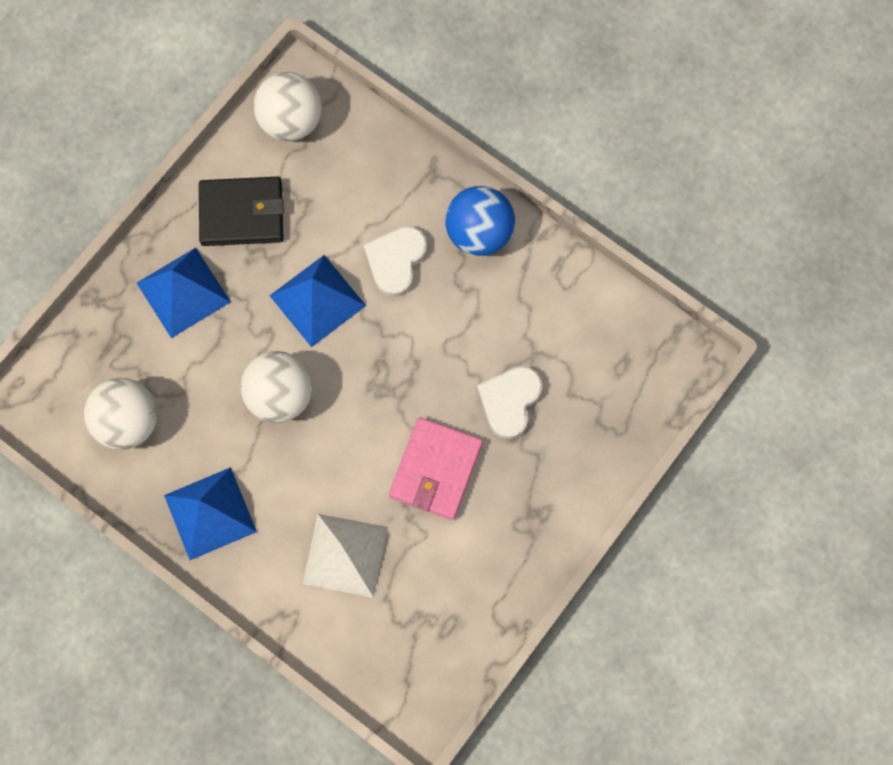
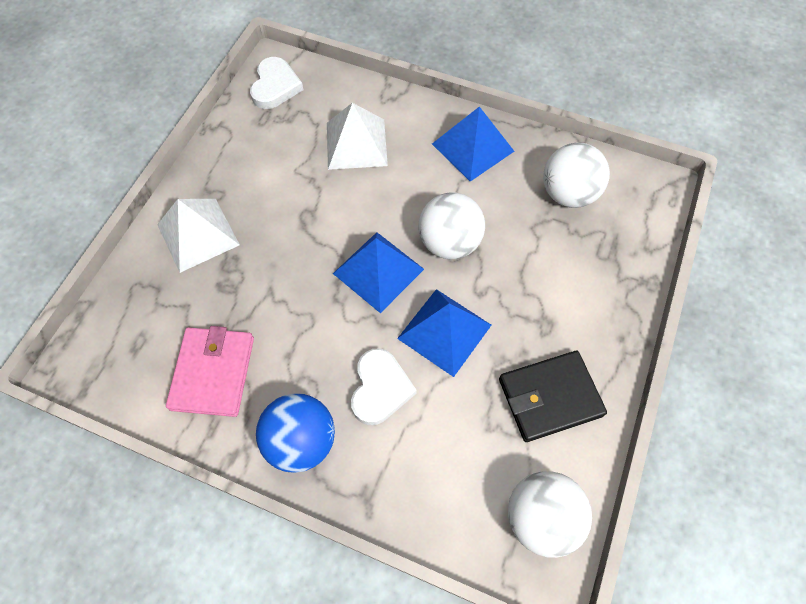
camera: 165 degrees right, 10 degrees down
blue pyramid [137,247,231,338] -> blue pyramid moved to [333,232,424,313]
pink wallet [389,417,483,520] -> pink wallet moved to [166,326,254,417]
white heart [477,366,543,440] -> white heart moved to [250,57,303,109]
none -> white pyramid [157,199,240,273]

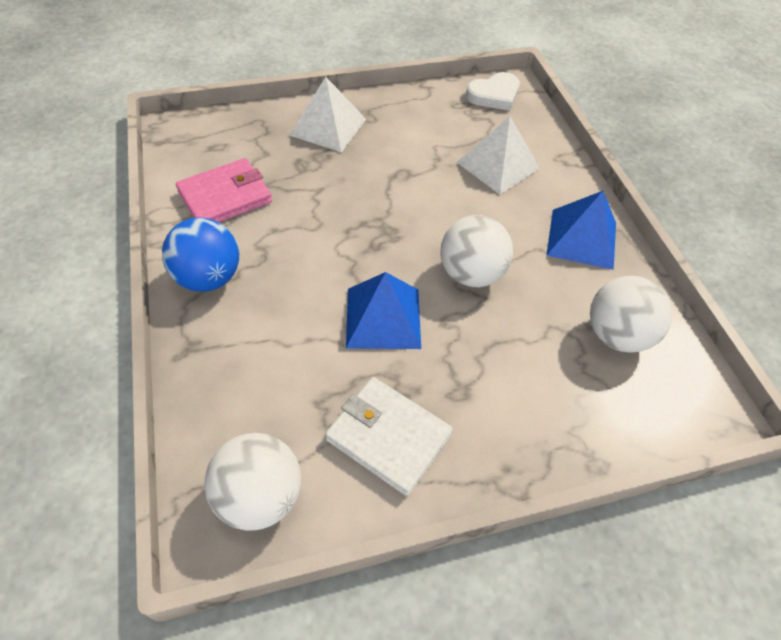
camera: 50 degrees right, 10 degrees down
blue pyramid [333,232,424,313] -> none
white heart [351,348,417,425] -> none
black wallet [499,351,607,442] -> white wallet [325,377,453,496]

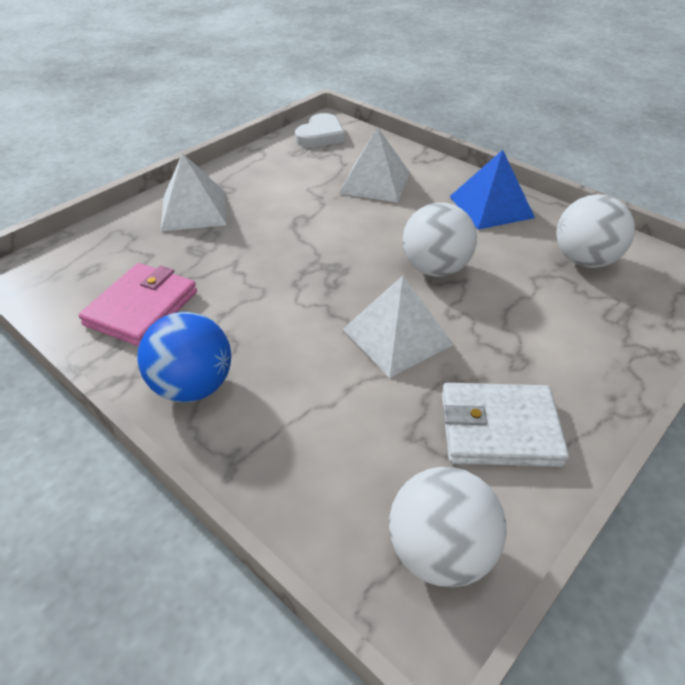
camera: 30 degrees left, 10 degrees down
blue pyramid [346,272,421,349] -> white pyramid [342,275,454,378]

